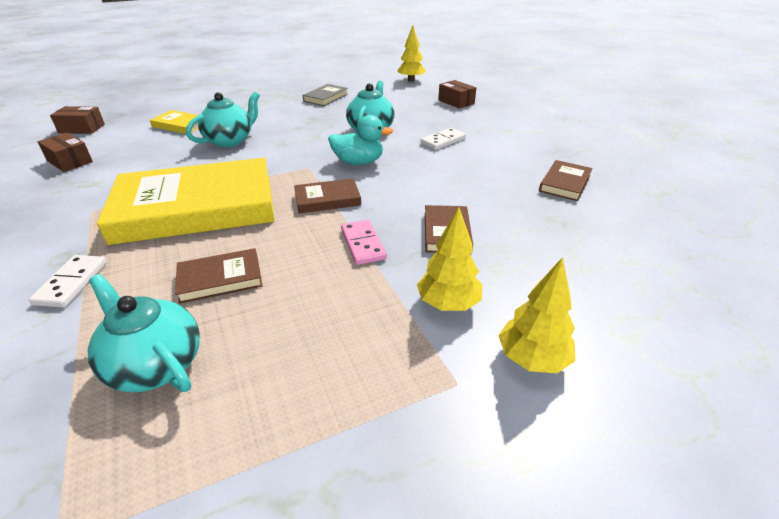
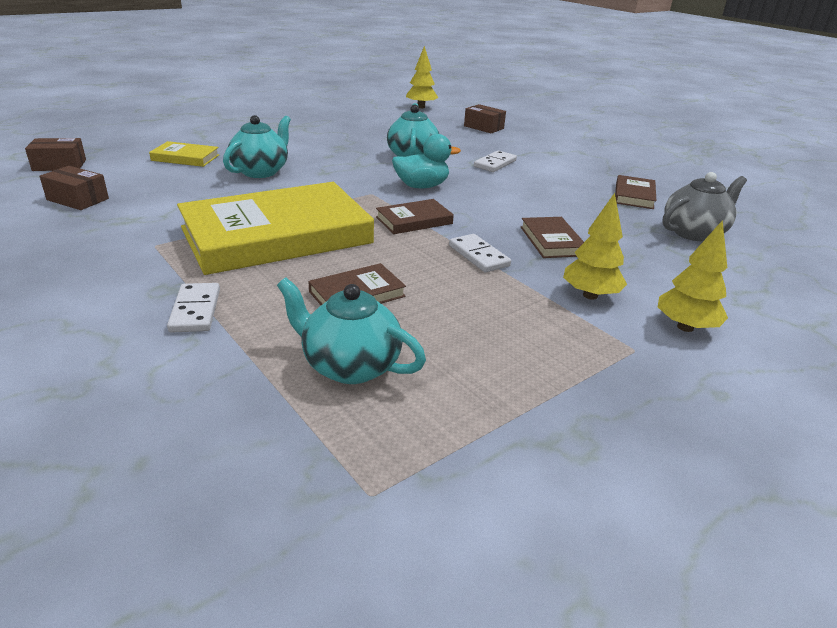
camera: 15 degrees left, 5 degrees down
grey book [302,84,348,106] -> none
pink domino [341,220,387,265] -> white domino [449,234,511,272]
none -> grey teapot [662,172,747,241]

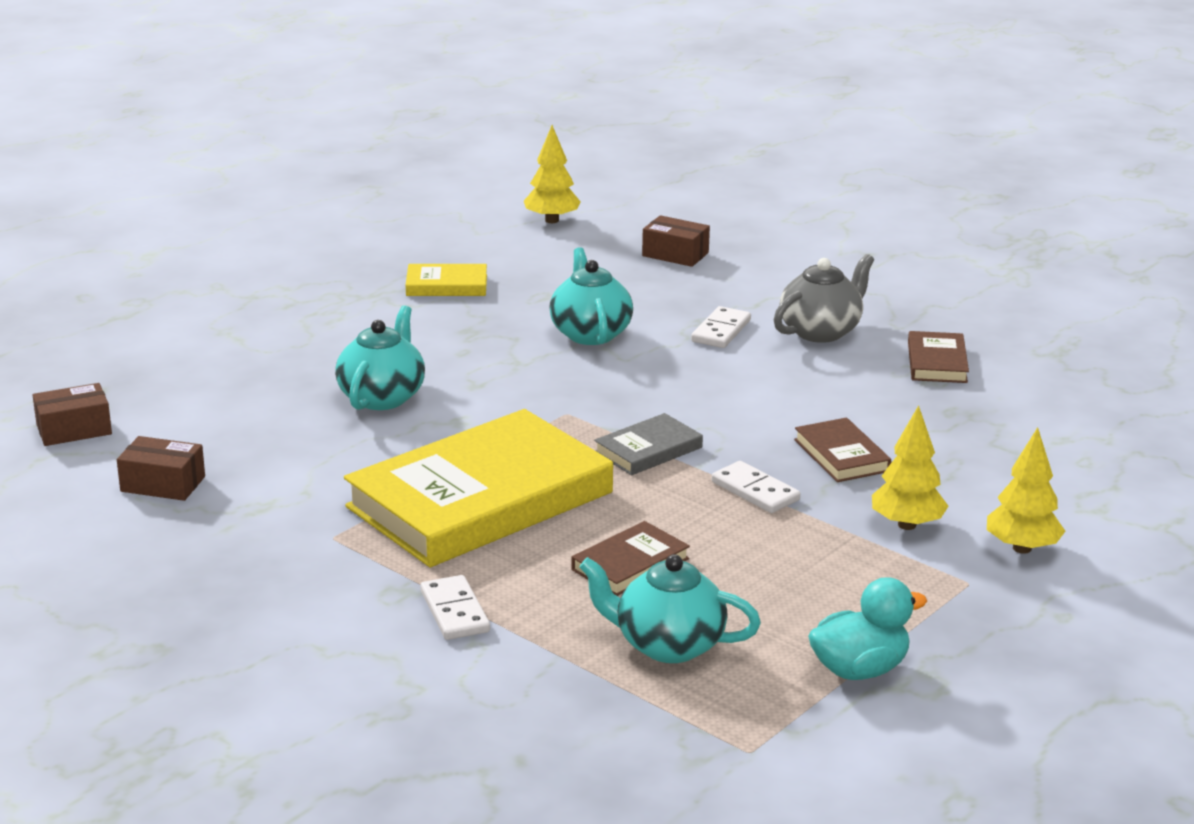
camera: 10 degrees left, 5 degrees down
yellow book [149,141,219,167] -> yellow book moved to [406,264,487,296]
brown book [376,199,454,234] -> grey book [594,413,703,475]
turquoise duck [392,134,461,188] -> turquoise duck moved to [808,577,927,680]
grey teapot [662,172,747,241] -> grey teapot moved to [774,254,874,343]

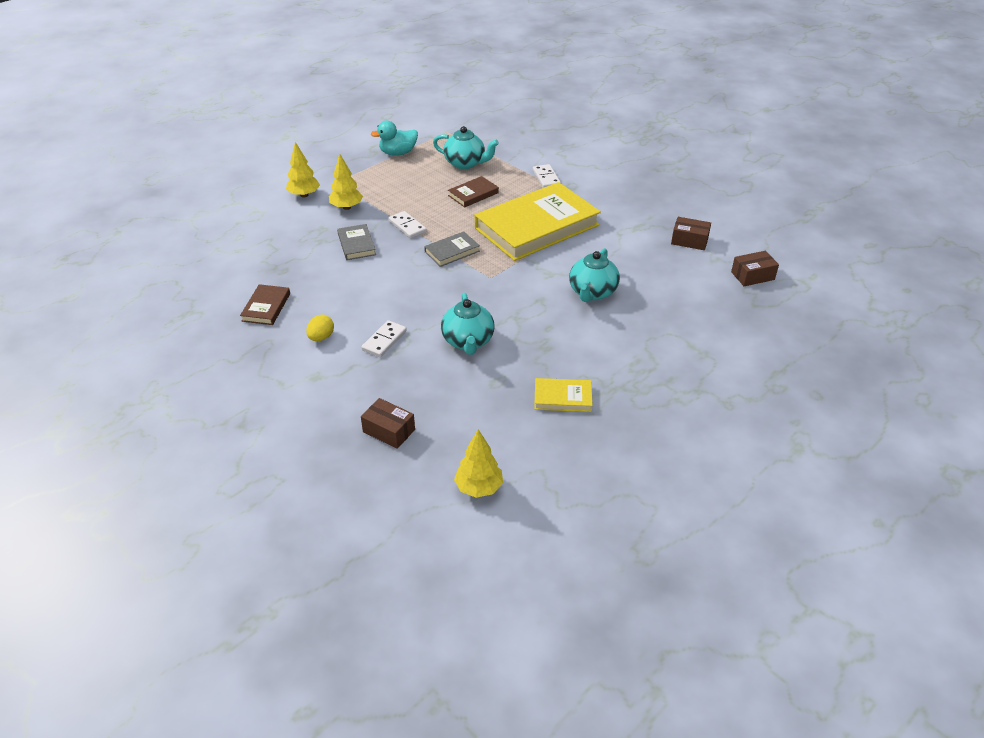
camera: 175 degrees left, 15 degrees up
grey teapot [774,254,874,343] -> yellow egg [306,315,334,341]
brown book [794,418,891,482] -> grey book [337,224,376,260]

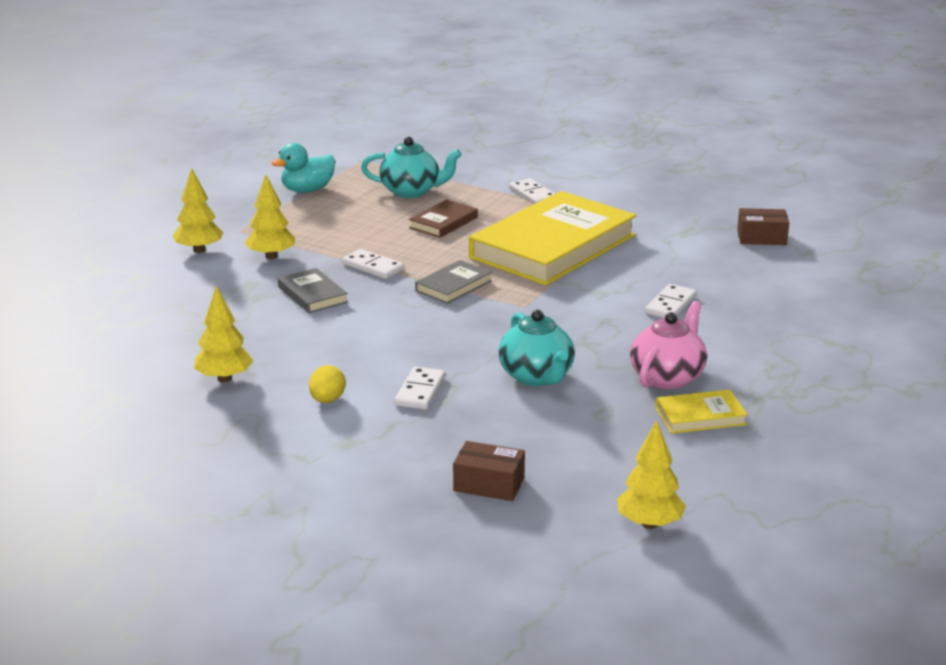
camera: 15 degrees left, 15 degrees down
brown book [240,284,290,325] -> yellow tree [194,286,253,382]
turquoise teapot [569,248,620,302] -> white domino [645,284,696,318]
brown box [731,251,779,286] -> none
none -> pink teapot [630,301,707,389]

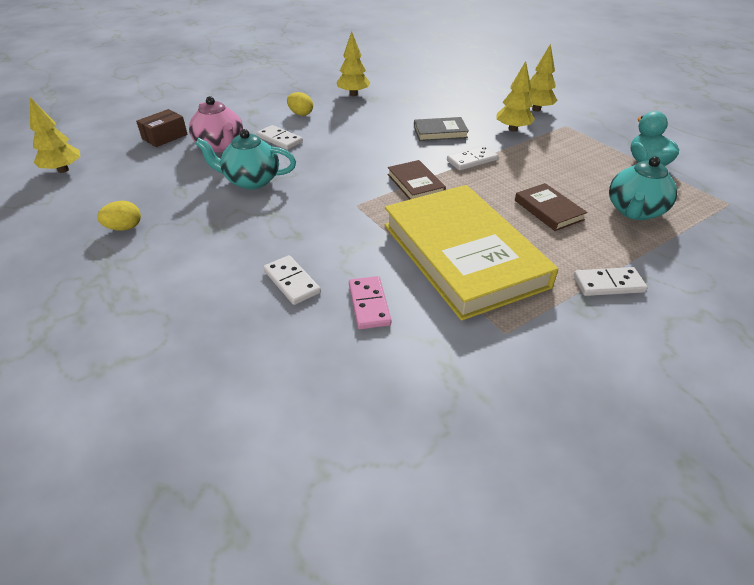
camera: 115 degrees right, 15 degrees up
grey book [415,260,492,304] -> brown book [388,160,446,200]
pink teapot [630,301,707,389] -> pink teapot moved to [189,96,243,152]
yellow book [655,389,748,434] -> yellow egg [97,201,141,231]
brown box [737,208,789,245] -> none
none -> pink domino [349,276,391,329]

